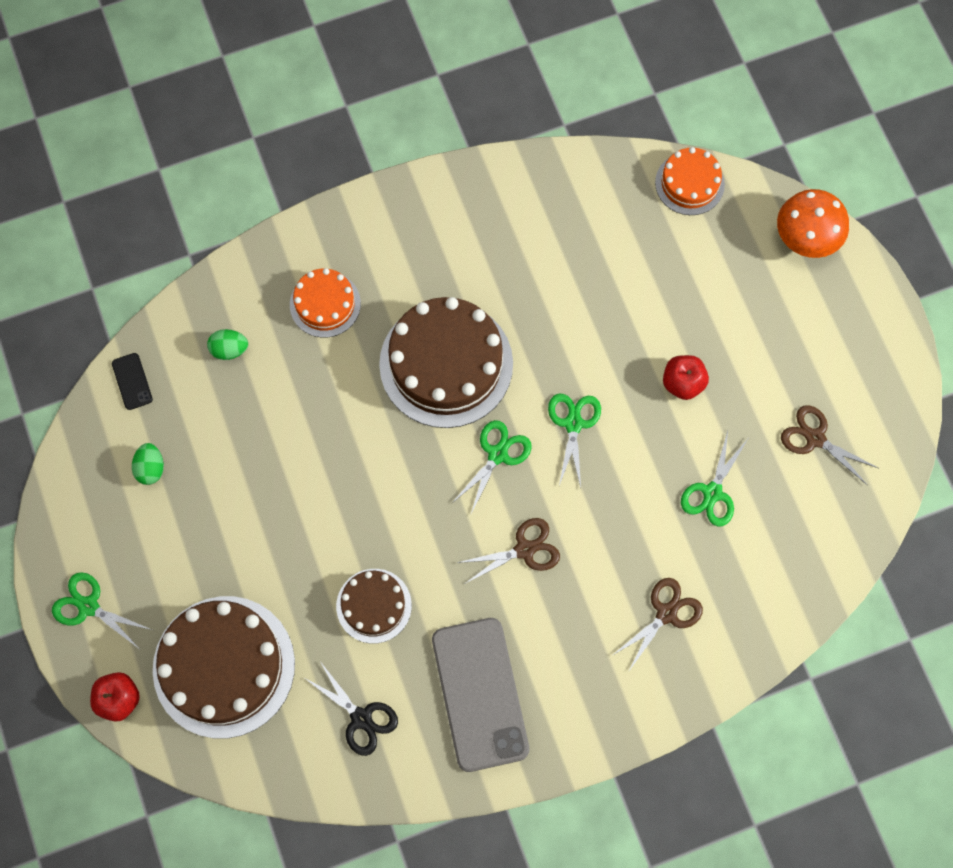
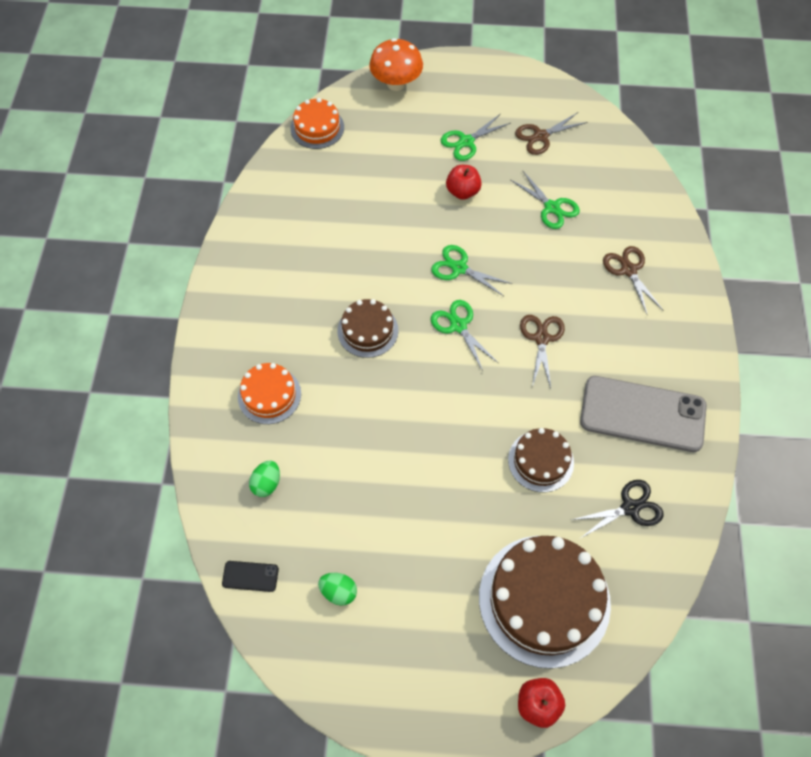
camera: 65 degrees left, 10 degrees down
green scissors [52,572,152,648] -> green scissors moved to [441,114,511,161]
brown cake [379,297,513,428] -> brown cake [337,299,398,358], size x0.54

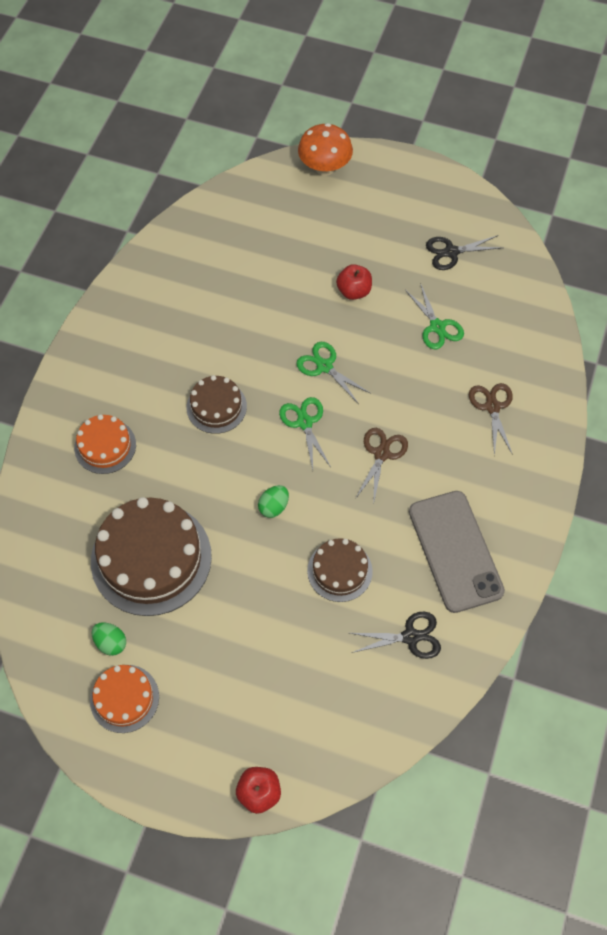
camera: 15 degrees right, 0 degrees up
black phone [222,561,279,592] -> none
green egg [249,461,280,497] -> green egg moved to [258,485,289,518]
orange cake [290,98,344,149] -> orange cake moved to [90,665,159,733]
green scissors [441,114,511,161] -> none
brown cake [479,536,611,669] -> brown cake moved to [91,497,212,616]
brown scissors [515,112,587,155] -> black scissors [426,235,502,270]
grey phone [580,376,707,452] -> grey phone turned 45 degrees clockwise [409,491,505,613]

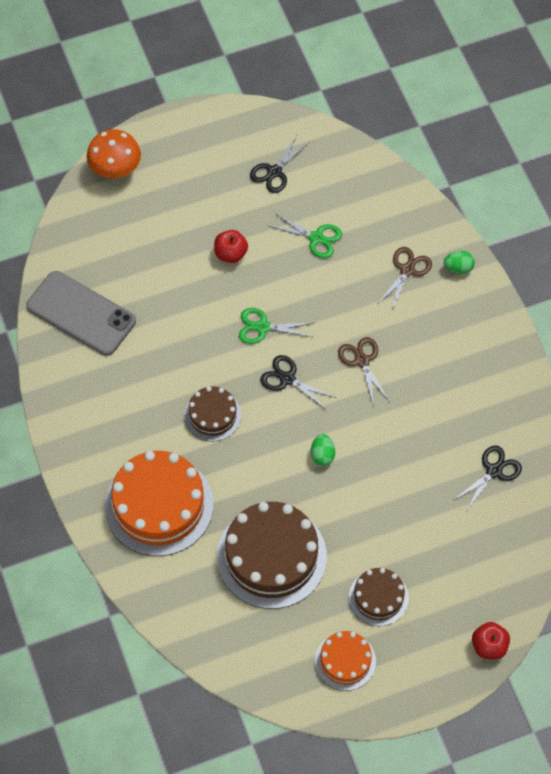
camera: 40 degrees left, 0 degrees up
orange cake [74,414,136,474] -> orange cake [105,451,213,556], size x1.86
green egg [92,622,126,656] -> green egg moved to [444,251,475,274]
green scissors [279,397,331,470] -> black scissors [260,355,337,410]
brown cake [307,538,373,602] -> brown cake moved to [349,568,409,626]
grey phone [409,491,505,613] -> grey phone moved to [26,271,136,356]
brown scissors [469,383,513,456] -> brown scissors turned 75 degrees clockwise [378,247,432,310]

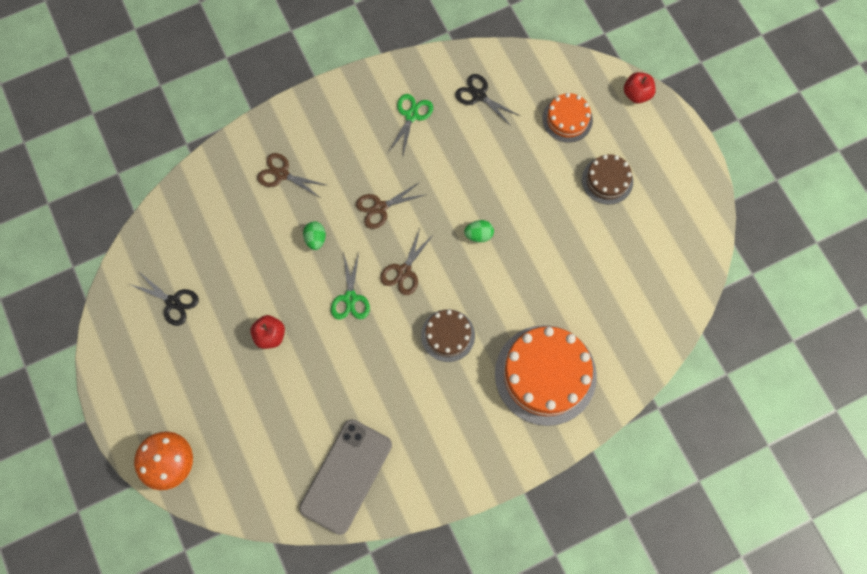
camera: 95 degrees left, 10 degrees up
brown cake [217,502,327,609] -> none
black scissors [260,355,337,410] -> brown scissors [380,228,434,295]
green scissors [269,213,342,258] -> green scissors moved to [389,94,433,155]
orange cake [315,631,376,691] -> orange cake moved to [542,93,593,143]
green egg [444,251,475,274] -> green egg moved to [303,221,326,250]

